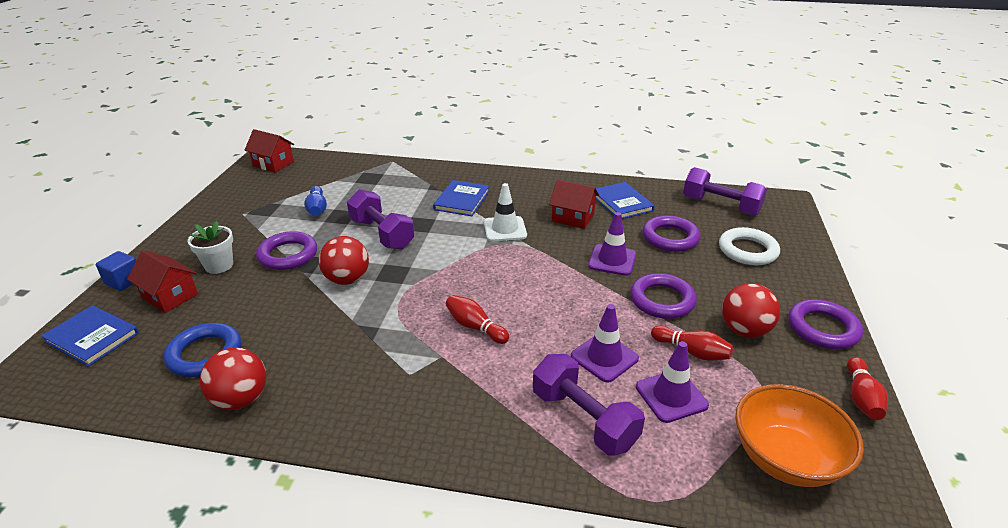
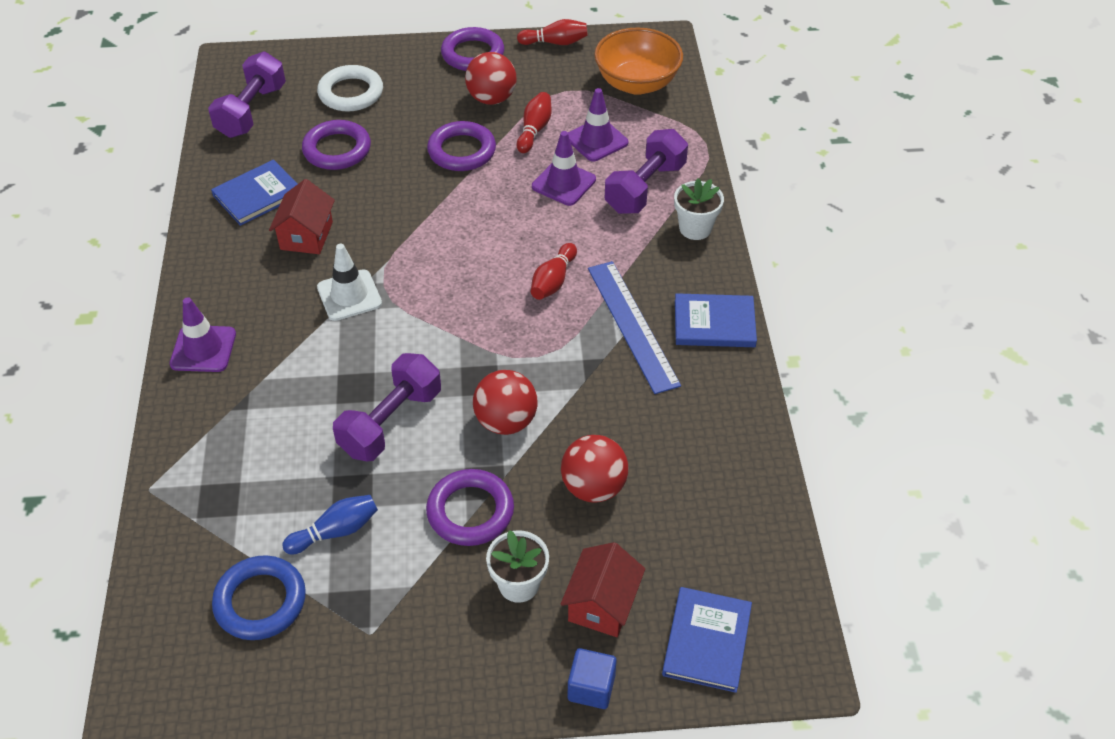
camera: 105 degrees left, 15 degrees up
blue ring [164,323,241,377] -> blue ring moved to [212,555,306,640]
red ball [199,348,266,410] -> red ball moved to [561,435,629,503]
red house [245,129,294,173] -> none
blue book [433,180,489,216] -> blue book moved to [675,293,757,347]
purple traffic cone [588,212,636,276] -> purple traffic cone moved to [170,297,236,372]
none -> blue ruler [588,261,681,394]
none -> white flower pot [674,178,724,240]

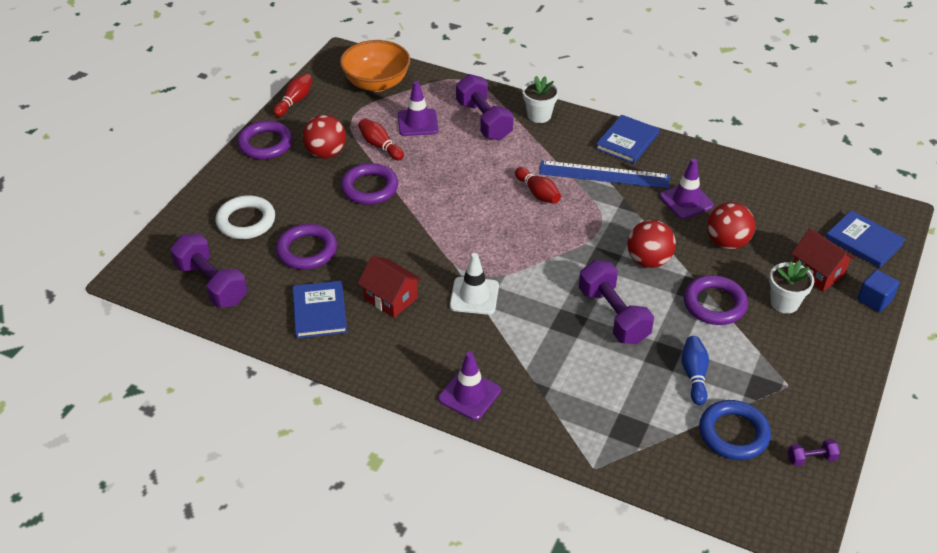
camera: 60 degrees left, 5 degrees down
purple traffic cone [532,131,596,206] -> purple traffic cone moved to [660,158,714,219]
none -> purple dumbbell [788,439,840,466]

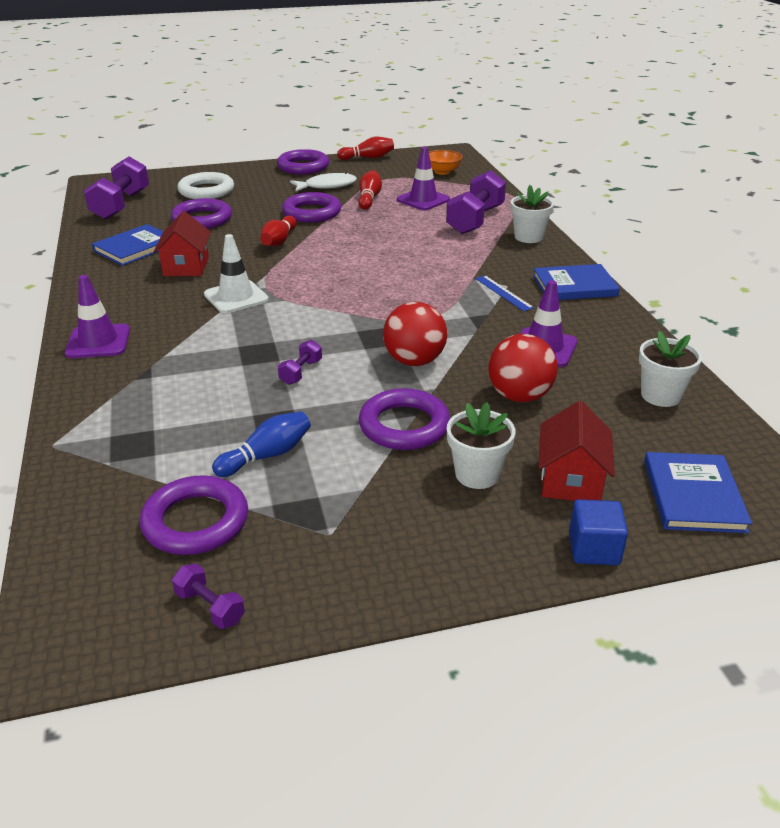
camera: 50 degrees right, 10 degrees down
red ball [302,115,346,159] -> white fish [290,172,357,191]
orange bowl [340,40,410,92] -> orange bowl [429,150,463,175], size x0.55
red bowling pin [515,167,561,204] -> red bowling pin moved to [260,216,297,247]
blue ruler [539,160,670,189] -> blue ruler [475,275,534,311], size x0.50
purple dumbbell [579,260,654,344] -> purple dumbbell [278,340,322,385], size x0.46
blue ring [699,400,771,460] -> purple ring [140,476,248,555]
none -> white flower pot [639,331,702,407]

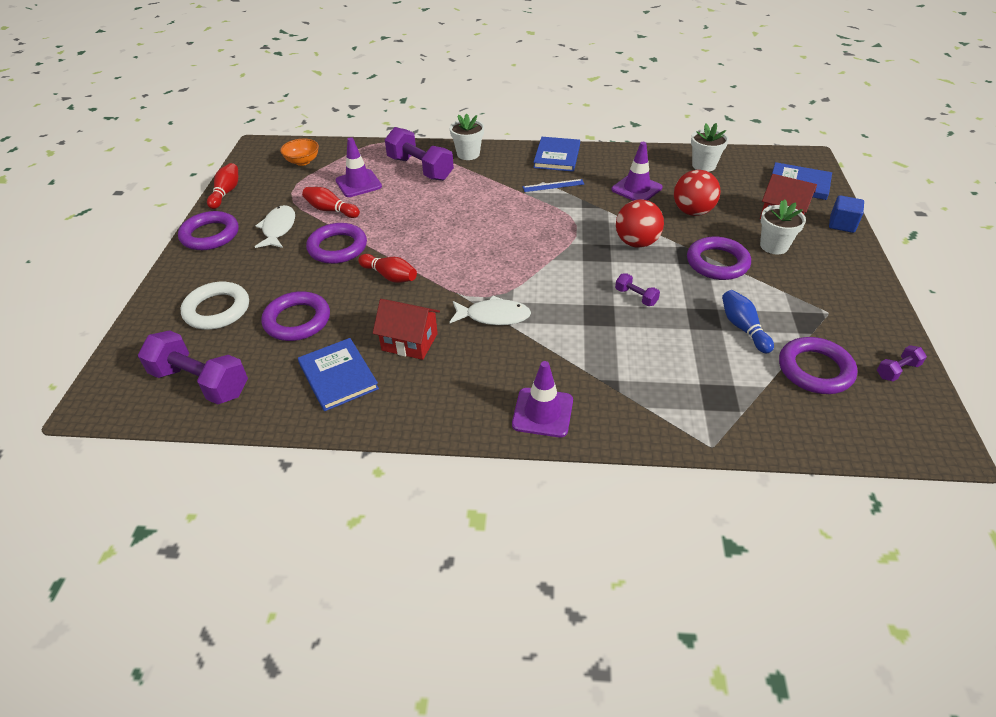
camera: 70 degrees left, 10 degrees up
white traffic cone [204,234,269,313] -> white fish [449,296,531,325]

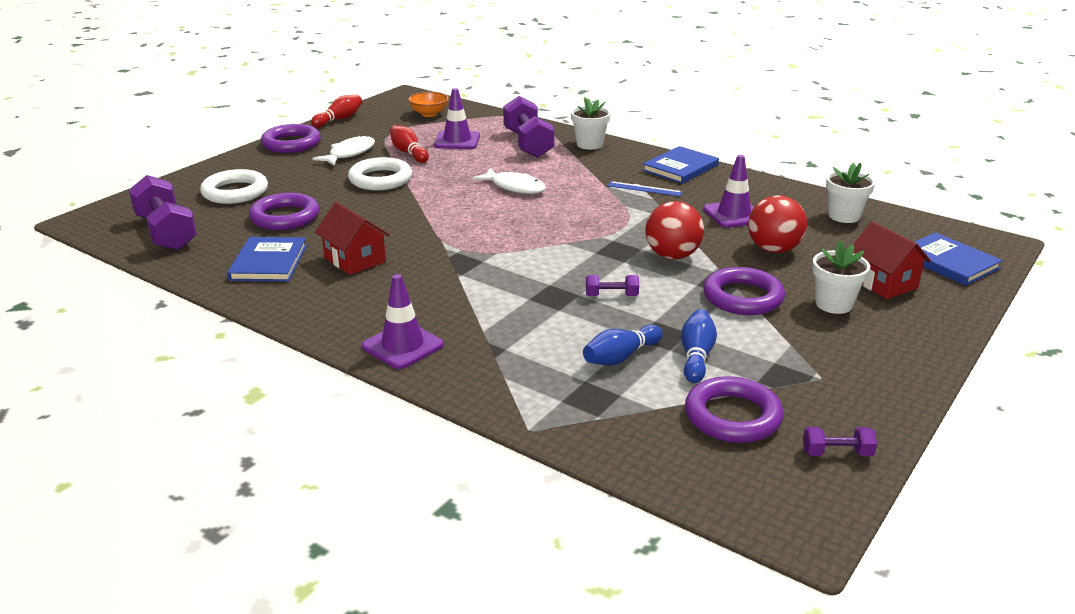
camera: 30 degrees right, 15 degrees down
purple ring [306,223,367,264] -> white ring [348,157,412,190]
red bowling pin [358,254,417,283] -> none
white fish [449,296,531,325] -> white fish moved to [472,168,546,194]
purple dumbbell [615,274,660,306] -> purple dumbbell turned 75 degrees counterclockwise [586,275,639,296]
blue cube [829,195,864,233] -> none
none -> blue bowling pin [583,324,663,365]

